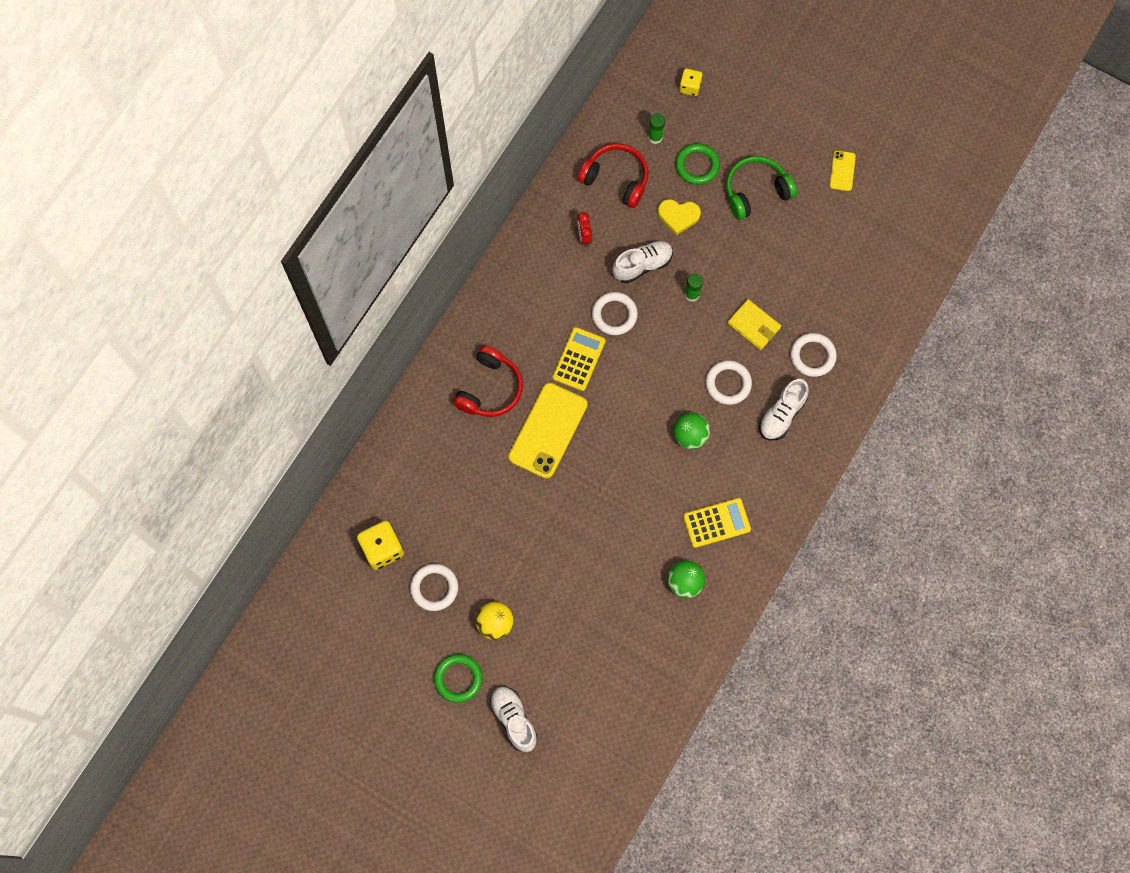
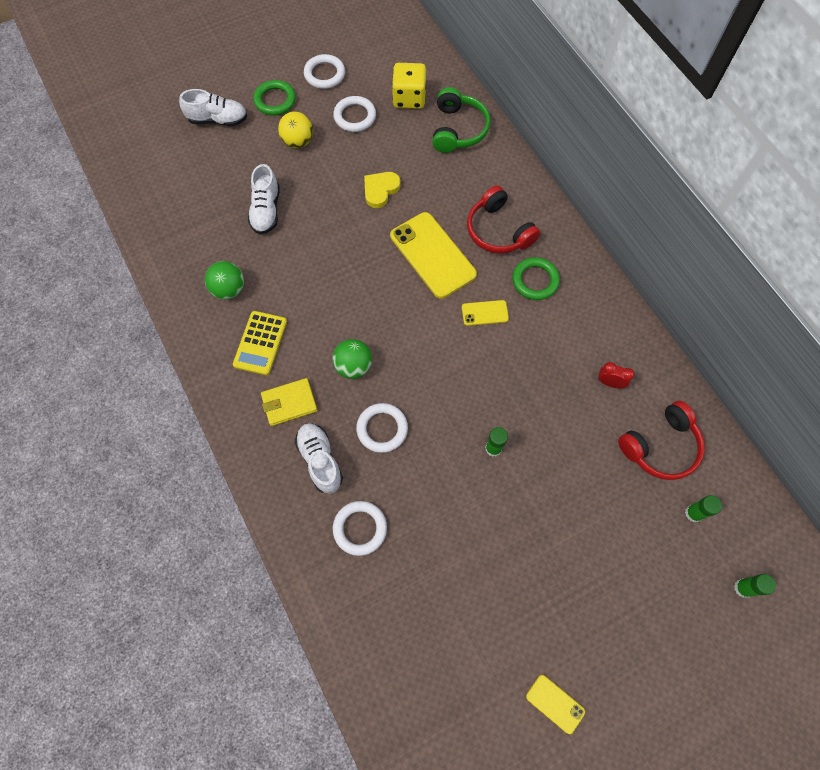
camera: 120 degrees right, 5 degrees down
yellow calculator [553,327,606,391] -> yellow phone [462,300,509,326]
white ring [592,292,638,335] -> white ring moved to [304,54,345,89]
white shoe [612,241,673,283] -> white shoe moved to [248,164,280,235]
yellow heart [658,199,701,235] -> yellow heart moved to [364,172,401,208]
green ring [676,143,720,185] -> green ring moved to [512,257,560,300]
yellow dice [679,68,703,96] -> green glue stick [734,574,776,598]
green headphones [726,156,797,220] -> green headphones moved to [432,87,491,153]
yellow wallet [728,299,781,350] -> yellow wallet moved to [261,378,318,426]

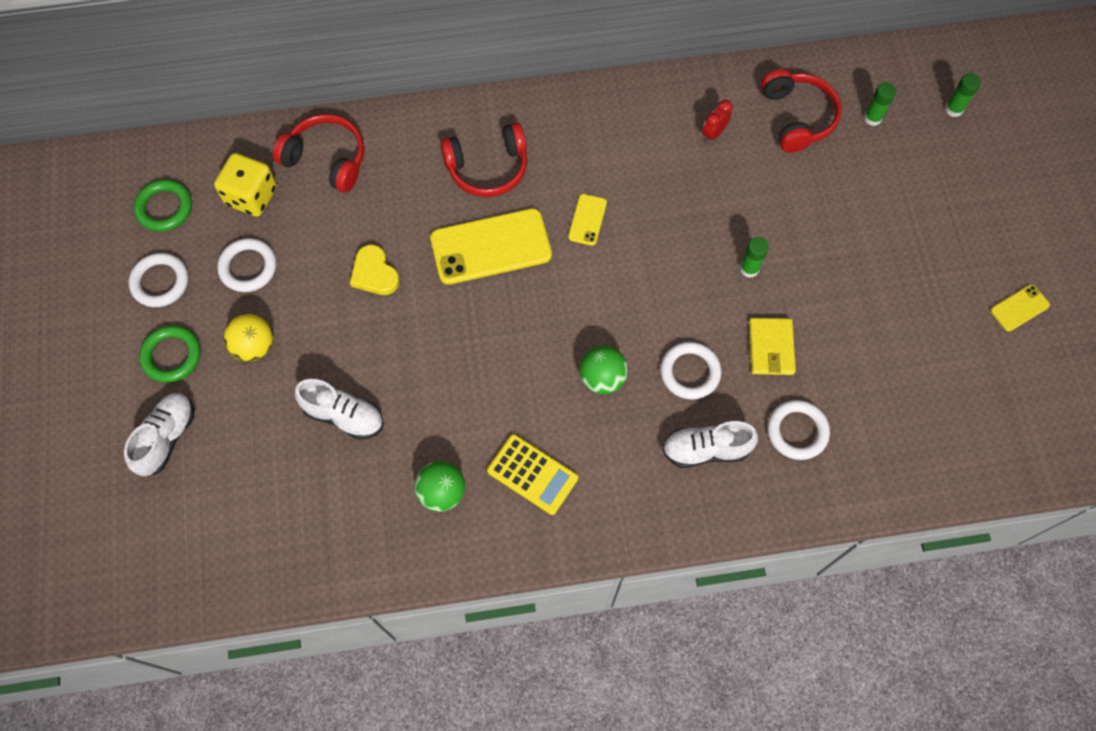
camera: 70 degrees left, 0 degrees up
yellow wallet [261,378,318,426] -> yellow wallet moved to [749,318,796,375]
green headphones [432,87,491,153] -> red headphones [273,114,364,192]
green ring [512,257,560,300] -> green ring moved to [134,180,192,232]

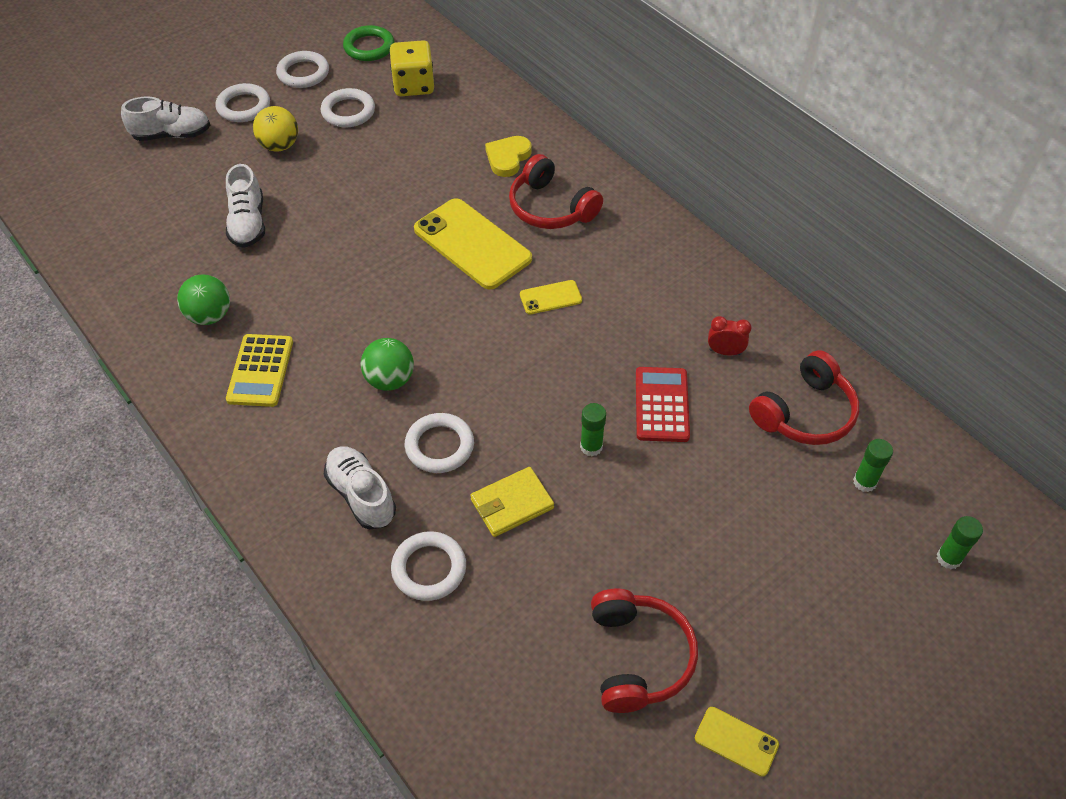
camera: 60 degrees right, 15 degrees down
green ring [139,325,201,383] -> white ring [216,83,270,122]
red headphones [273,114,364,192] -> red headphones moved to [591,589,698,713]
yellow heart [350,245,400,295] -> yellow heart moved to [485,136,532,177]
none -> red calculator [636,367,690,442]

